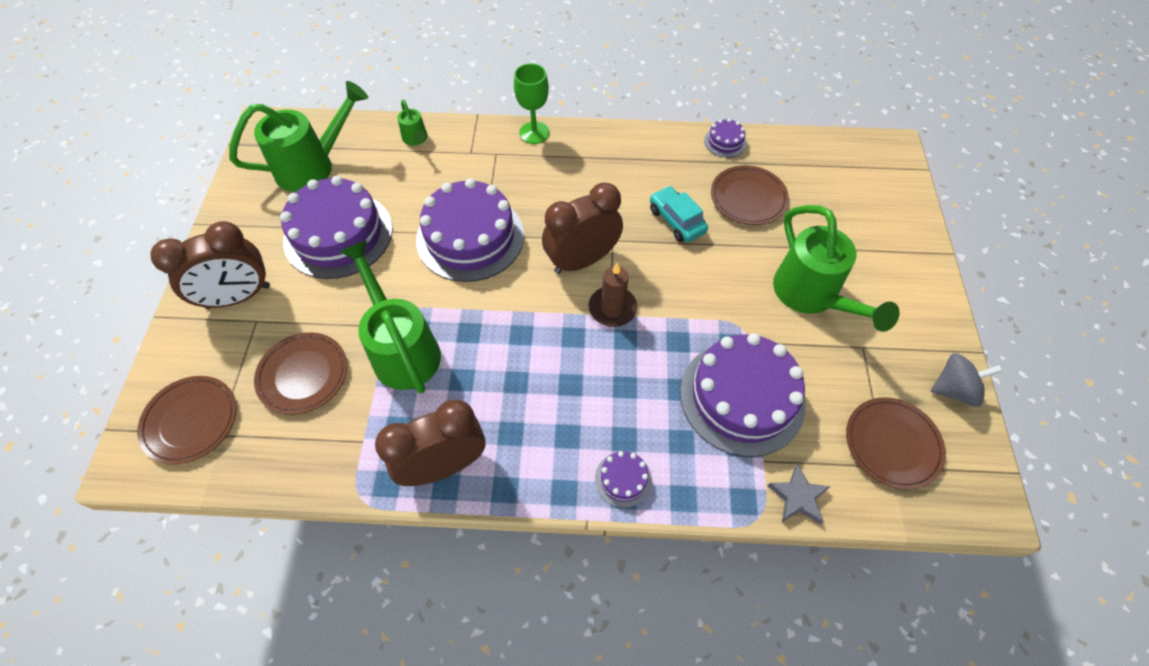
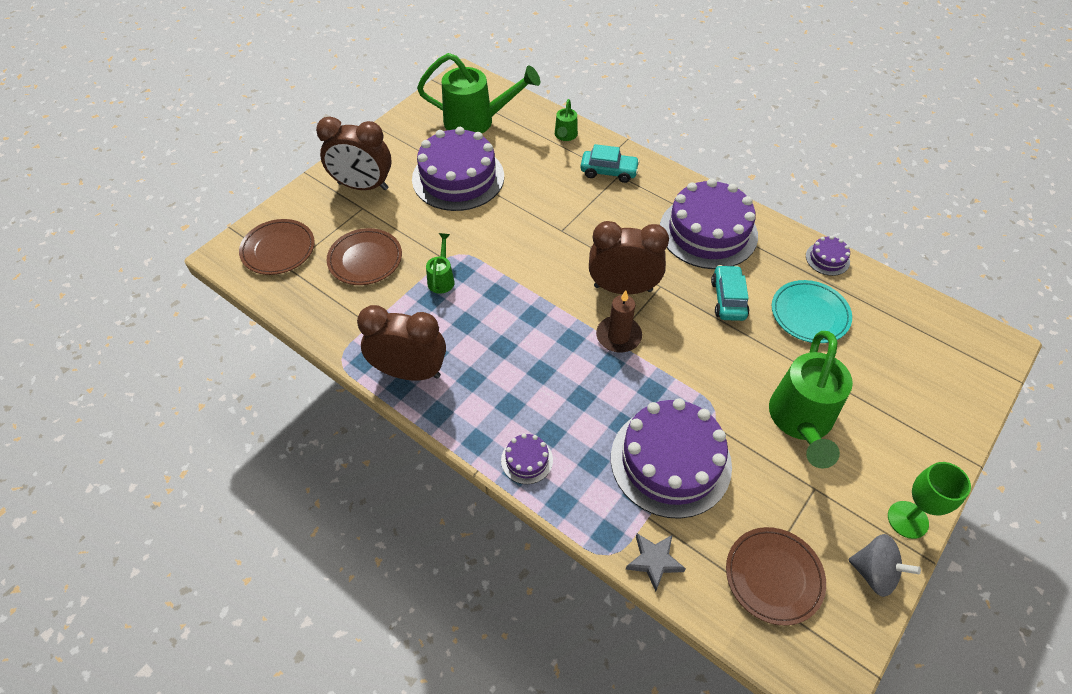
camera: 35 degrees right, 5 degrees down
green watering can [339,240,441,394] -> green watering can [426,233,455,294], size x0.47
purple cake [416,178,524,282] -> purple cake moved to [660,178,758,269]
green goblet [514,63,549,144] -> green goblet moved to [888,462,971,539]
brown plate [711,165,789,225] -> turquoise plate [772,280,852,343]
none -> turquoise car [580,144,640,183]

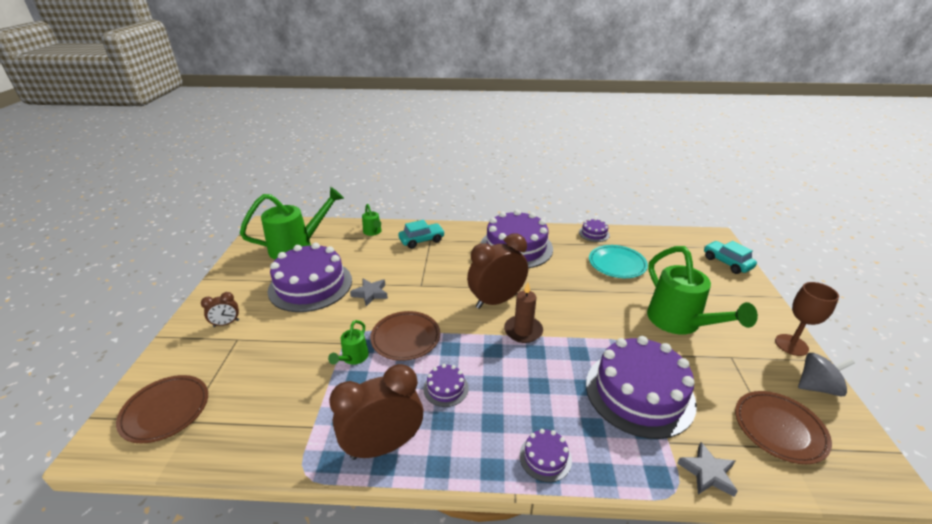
camera: 35 degrees left, 20 degrees down
brown clock [316,116,392,190] -> brown clock [201,292,239,327], size x0.47
brown plate [327,228,402,285] -> brown plate moved to [370,311,440,361]
green watering can [426,233,455,294] -> green watering can turned 135 degrees counterclockwise [328,320,369,365]
turquoise car [711,265,749,321] -> turquoise car moved to [704,241,757,274]
green goblet [888,462,971,539] -> brown goblet [775,282,839,356]
none -> grey star [350,279,388,306]
none -> purple cake [423,364,469,407]

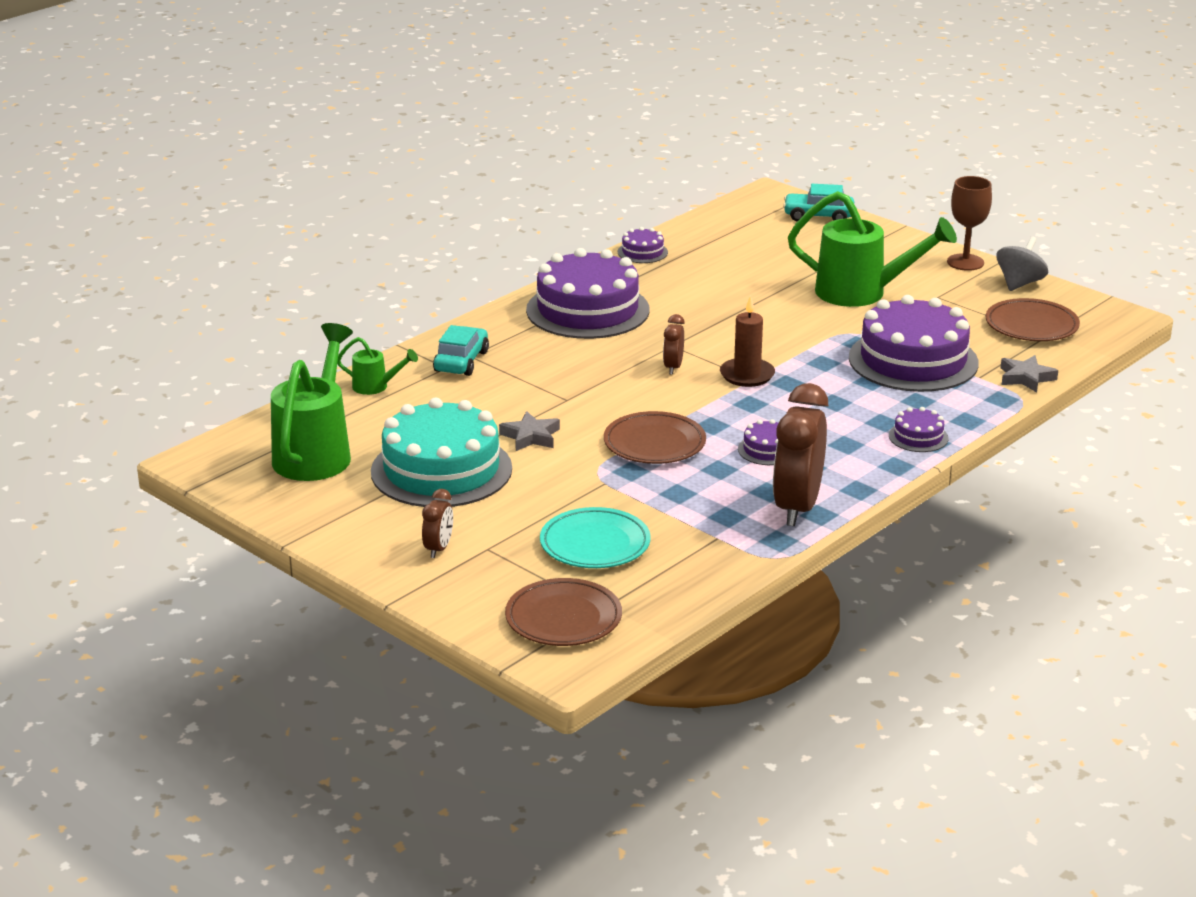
camera: 50 degrees left, 5 degrees down
purple cake [268,243,352,312] -> turquoise cake [371,398,512,507]
green watering can [328,320,369,365] -> none
brown clock [467,233,528,309] -> brown clock [663,314,685,375], size x0.47
turquoise plate [589,245,648,278] -> turquoise plate moved to [540,507,651,568]

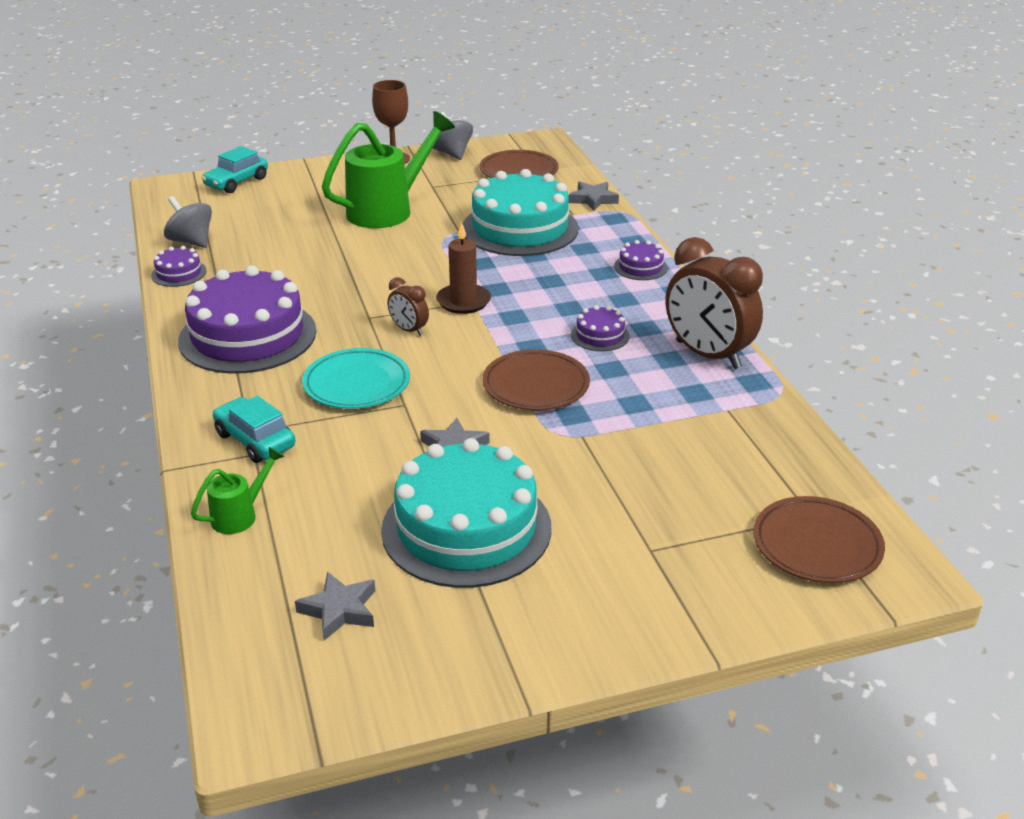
camera: 60 degrees left, 5 degrees up
green watering can [271,323,353,481] -> grey star [295,572,375,641]
brown clock [422,489,453,558] -> none
turquoise plate [540,507,651,568] -> turquoise plate moved to [302,348,410,409]
purple cake [849,295,979,392] -> turquoise cake [463,169,579,256]
none -> grey spinning top [164,196,212,248]

